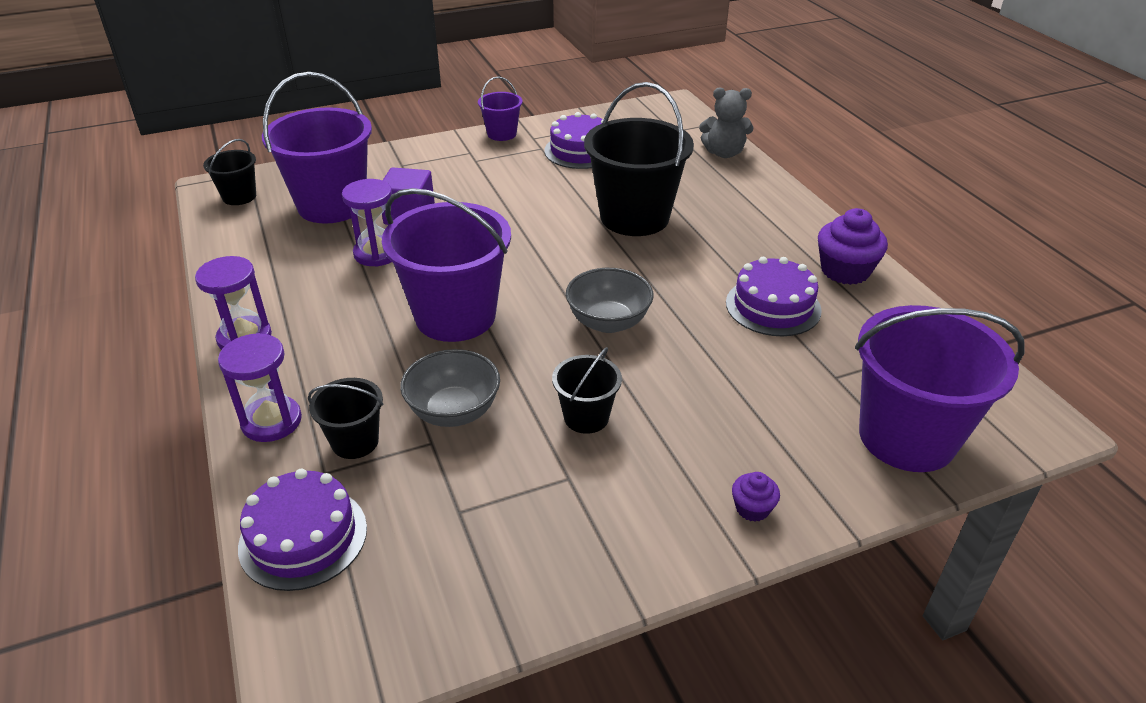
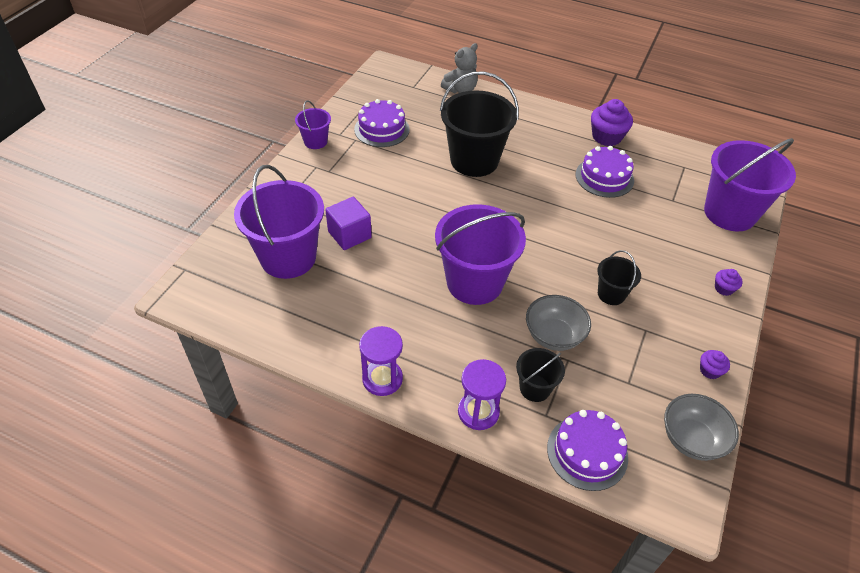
camera: 45 degrees left, 10 degrees up
black bucket [203,139,256,205] -> none
purple hourglass [342,179,394,267] -> none
grey bowl [566,268,654,333] -> grey bowl moved to [664,394,739,461]
none -> purple cupcake [700,350,730,379]

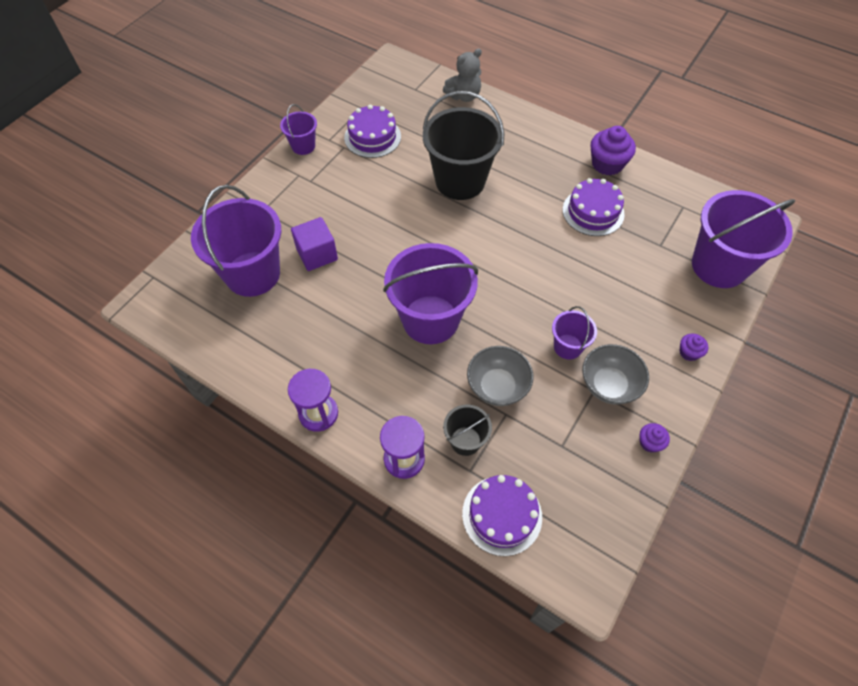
camera: 10 degrees right, 10 degrees up
black bucket [597,250,641,305] -> purple bucket [552,306,597,359]
grey bowl [664,394,739,461] -> grey bowl moved to [582,344,649,405]

